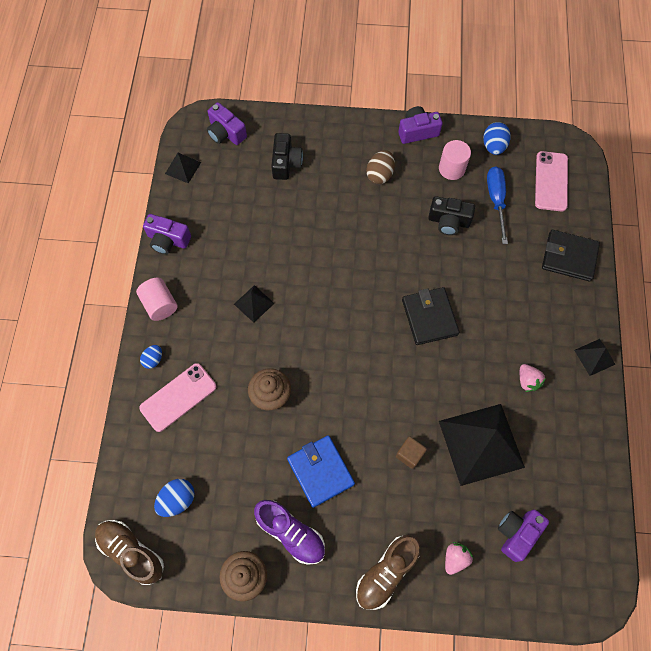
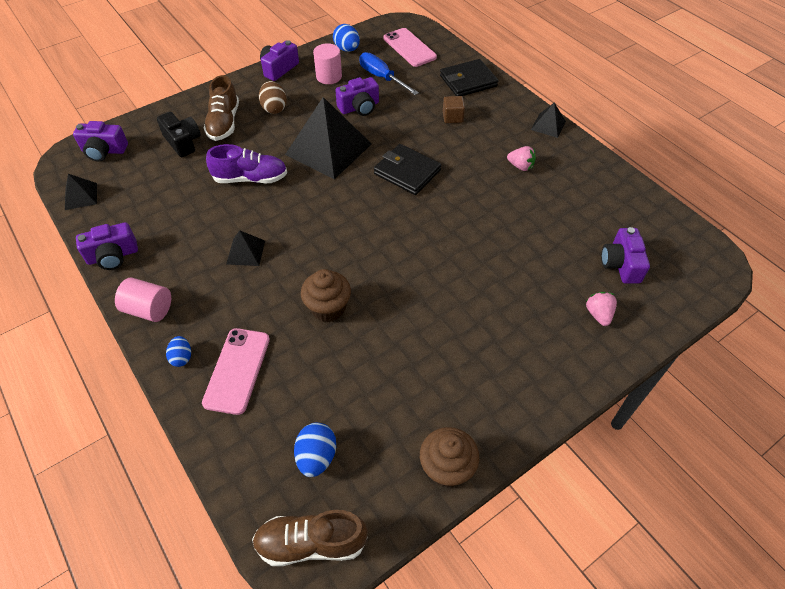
camera: 40 degrees left, 15 degrees down
purple shoe [254,500,325,565] -> purple shoe moved to [206,144,287,183]
blue wallet [287,435,355,508] -> none
brown shoe [356,535,420,610] -> brown shoe moved to [204,75,239,141]
brown cube [396,436,427,469] -> brown cube moved to [443,96,465,123]
black camera [428,196,475,235] -> purple camera [335,77,379,116]
black pyramid [439,404,525,486] -> black pyramid moved to [285,97,372,179]

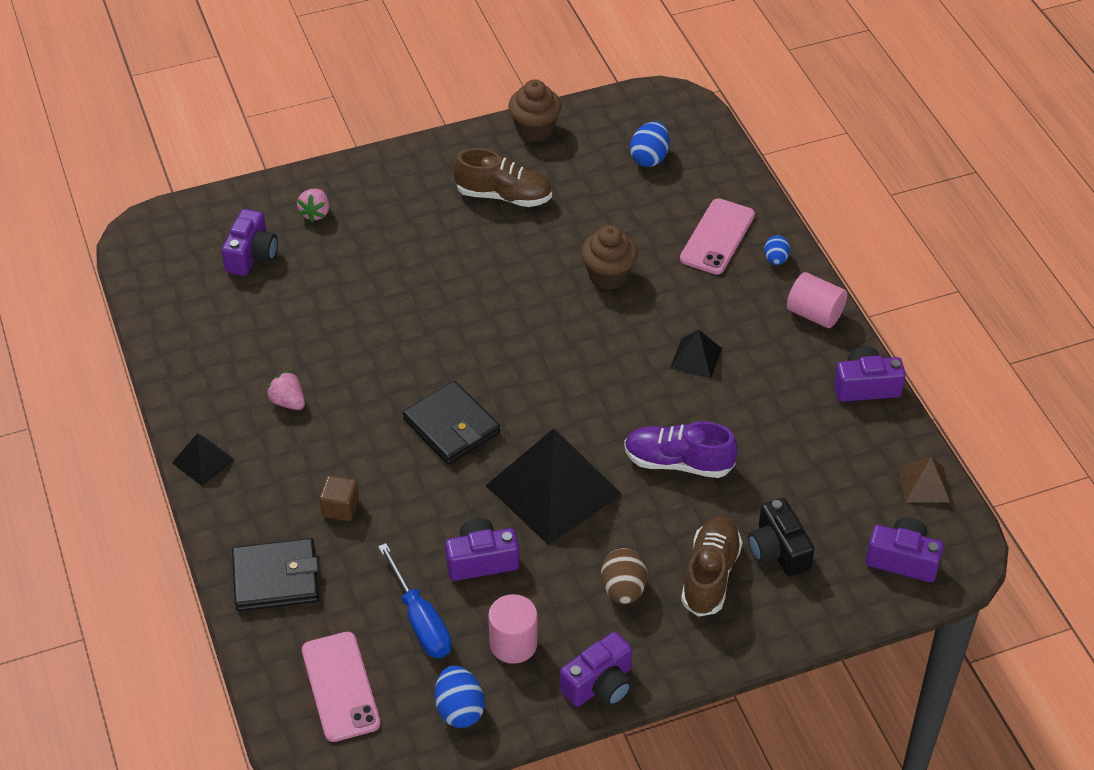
camera: 165 degrees left, 5 degrees down
black pyramid [65,174,97,210] -> brown pyramid [899,457,950,503]
brown shoe [252,510,368,566] -> brown shoe moved to [454,148,552,207]

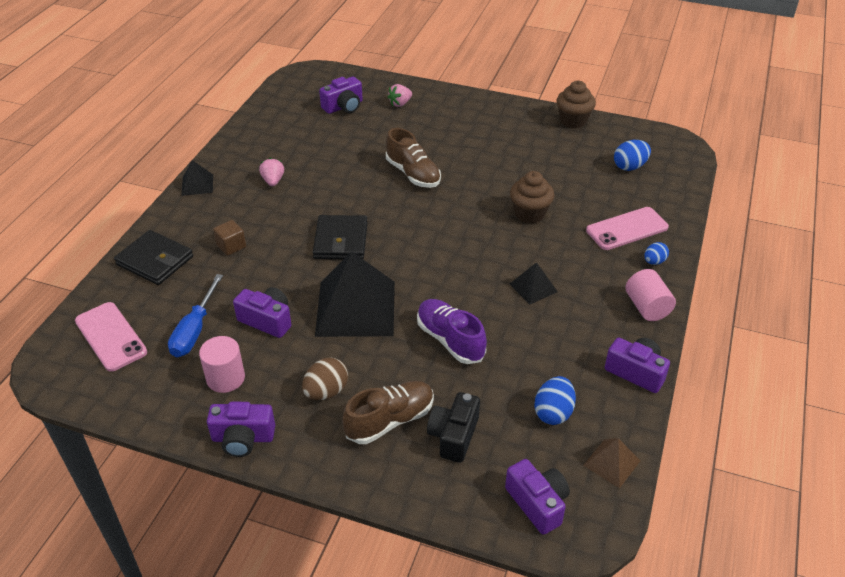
camera: 40 degrees right, 5 degrees down
pink phone [302,632,380,742] -> pink phone turned 60 degrees counterclockwise [75,302,147,372]
blue egg [435,666,485,728] -> blue egg moved to [534,376,576,425]
brown shoe [454,148,552,207] -> brown shoe moved to [386,128,441,188]

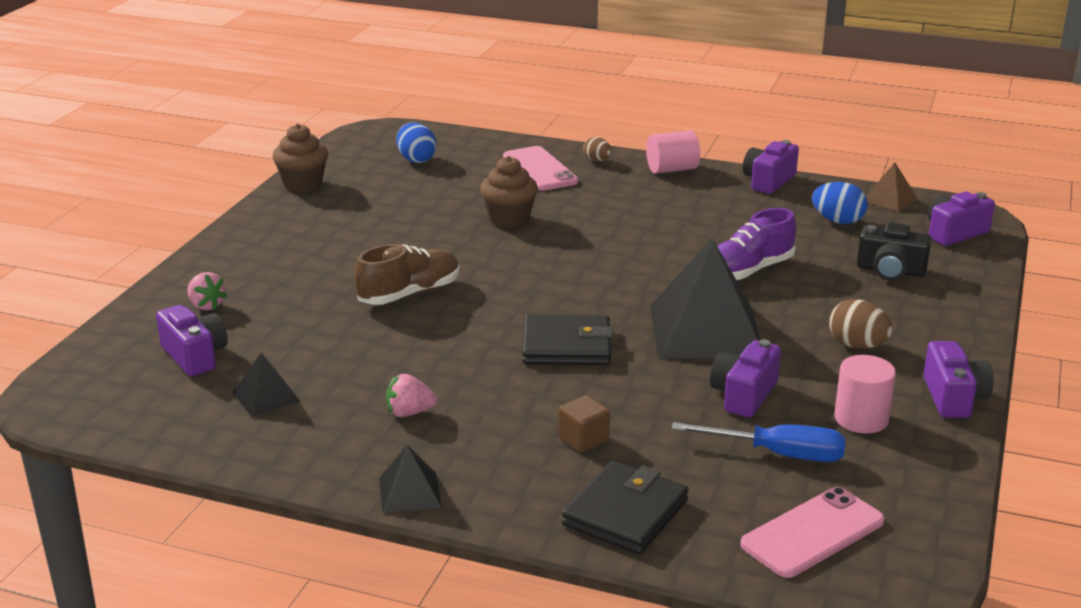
camera: 90 degrees left, 15 degrees down
brown shoe [342,381,434,444] -> none
black pyramid [510,262,558,305] -> black pyramid moved to [233,352,301,417]
blue egg [644,242,669,265] -> brown egg [583,137,612,162]

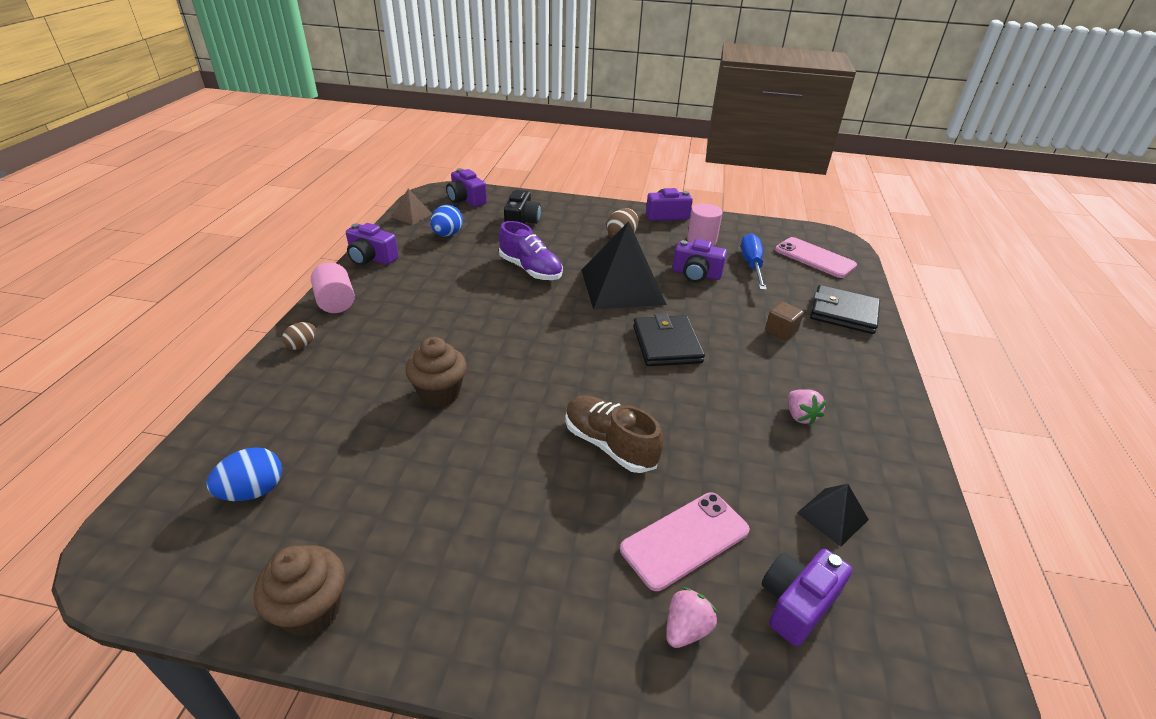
camera: 100 degrees left, 10 degrees up
black pyramid [379,445,441,513] -> none
pink phone [503,146,578,191] -> pink phone moved to [620,492,750,591]

